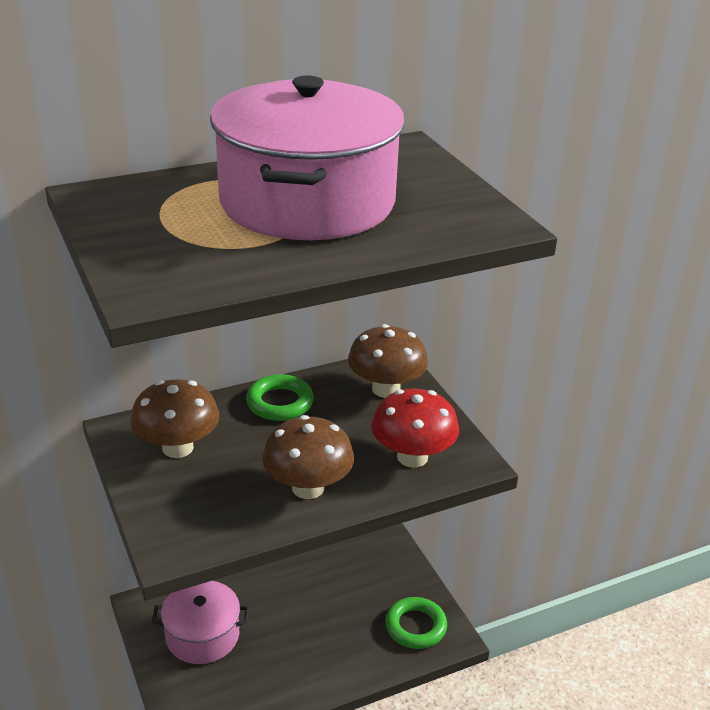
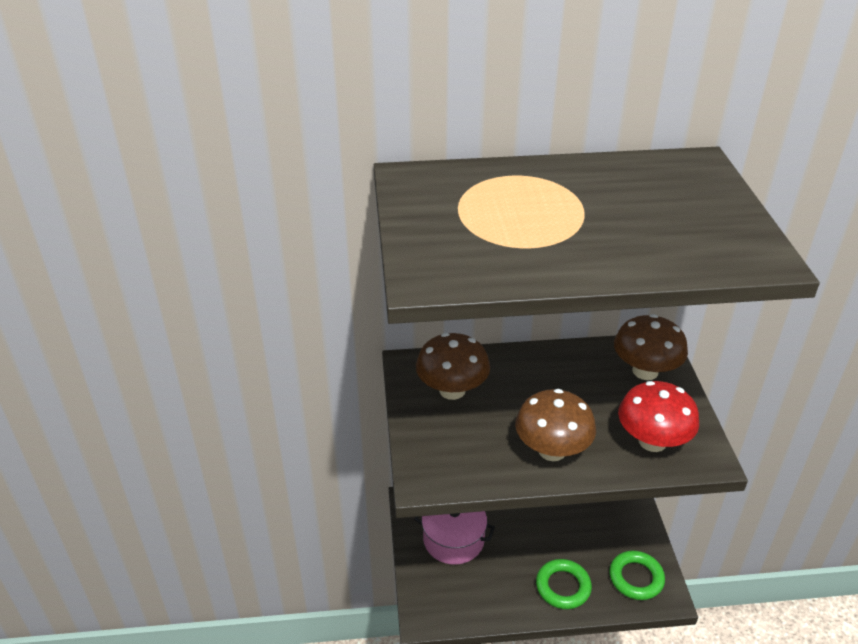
camera: 20 degrees right, 5 degrees up
pink pot [210,76,405,240] -> none
green ring [246,374,314,421] -> green ring moved to [536,559,592,609]

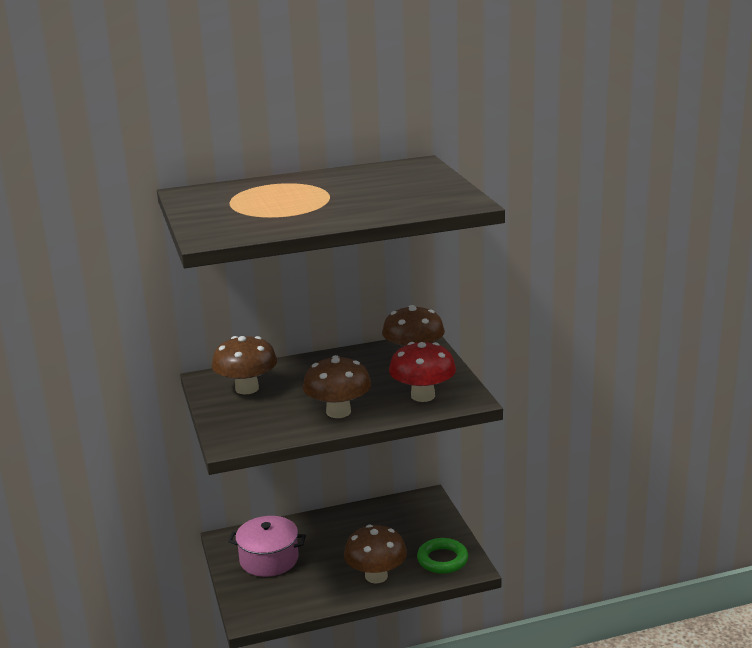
camera: 10 degrees left, 15 degrees down
green ring [536,559,592,609] -> brown mushroom [344,524,407,583]

